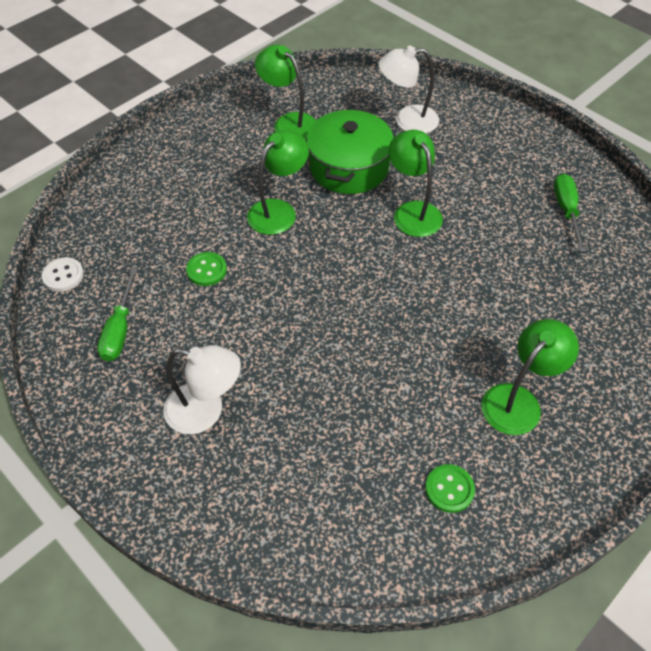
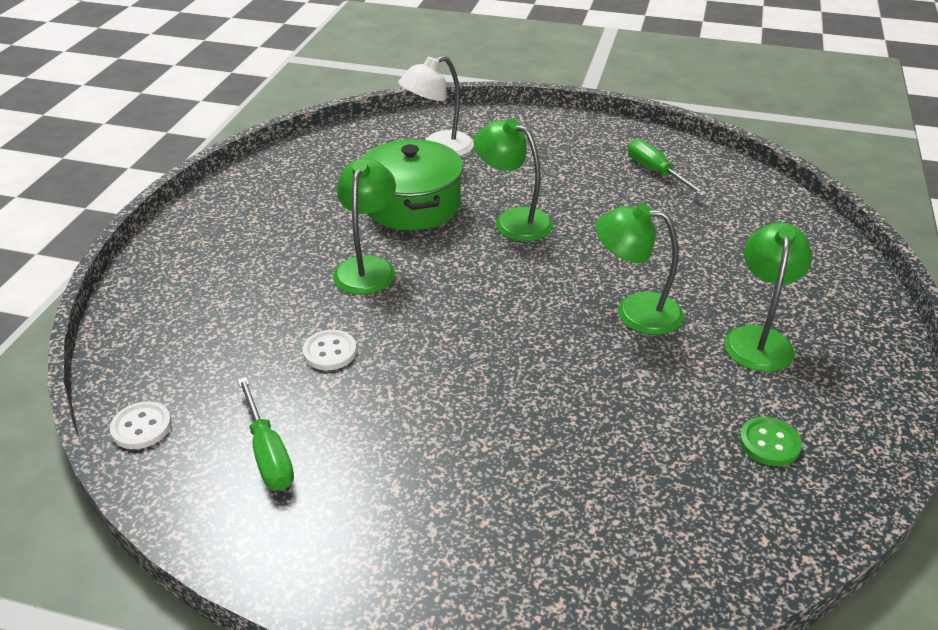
camera: 30 degrees left, 15 degrees down
white lamp [163,345,241,434] -> none
green button [186,252,227,286] -> white button [303,330,357,370]
green lamp [255,45,316,140] -> green lamp moved to [595,204,684,335]

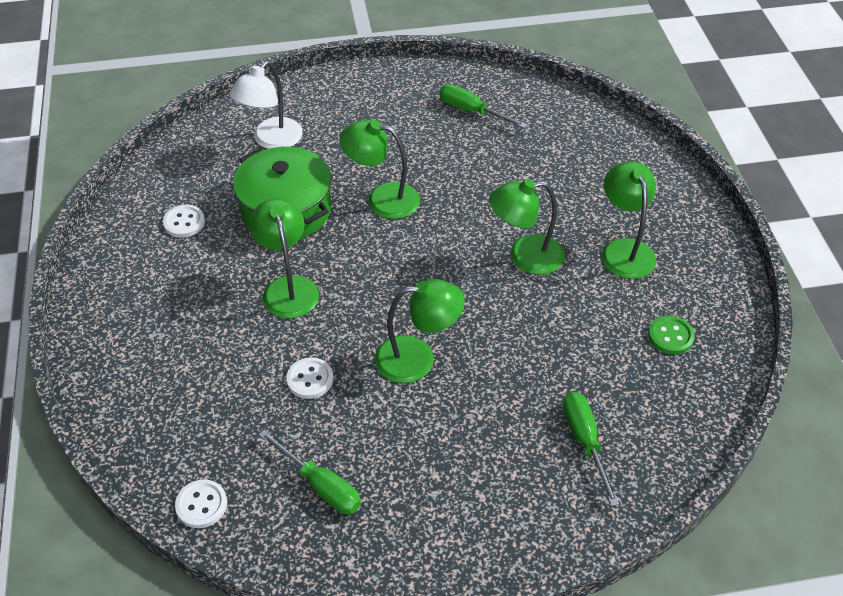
camera: 25 degrees left, 10 degrees up
none -> white button [163,205,205,238]
none -> green lamp [375,279,465,383]
none -> green screwdriver [563,392,619,506]

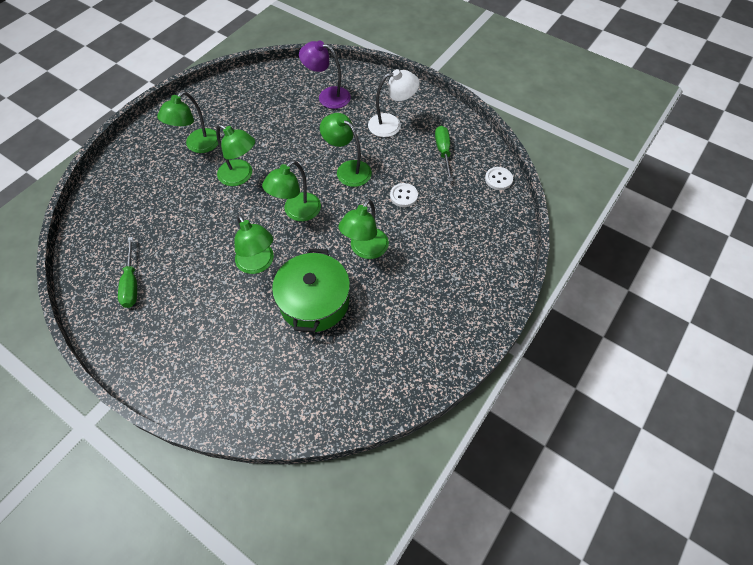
camera: 135 degrees left, 10 degrees up
white button [163,205,205,238] -> none
white lamp [229,61,303,149] -> white lamp moved to [368,69,420,137]
green screwdriver [563,392,619,506] -> purple lamp [299,40,351,109]
green button [648,315,695,354] -> none
none -> green lamp [262,160,321,221]

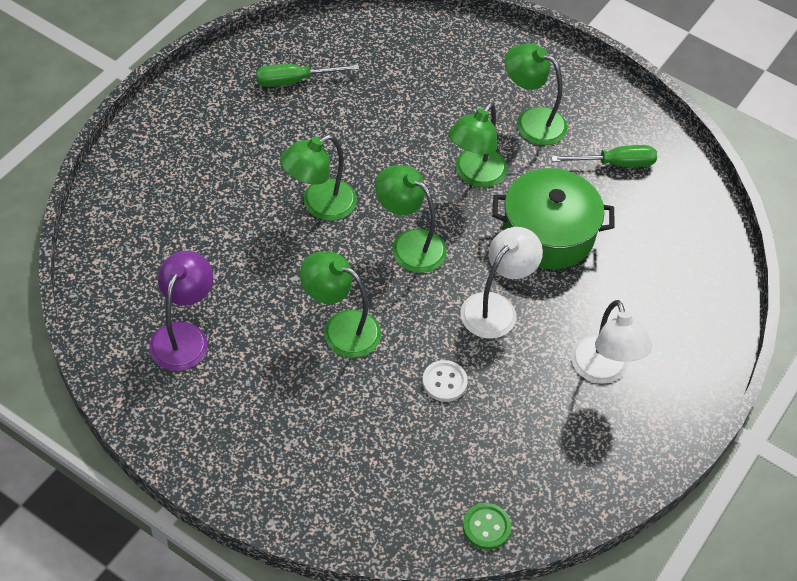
camera: 85 degrees right, 5 degrees down
green pot [272,248,350,332] -> green pot moved to [492,168,615,269]
purple lamp [299,40,351,109] -> purple lamp moved to [149,251,213,371]
green lamp [320,113,372,187] -> white lamp [461,227,543,339]
green screwdriver [435,126,453,182] -> green screwdriver moved to [551,145,657,167]
white button [485,167,513,190] -> green button [463,503,511,550]

